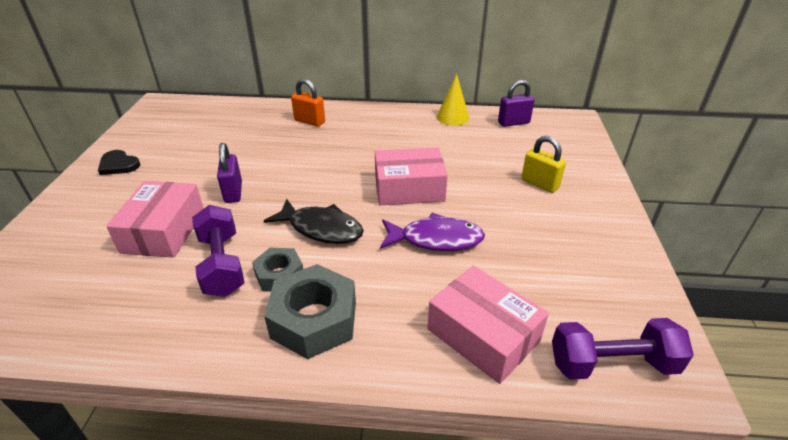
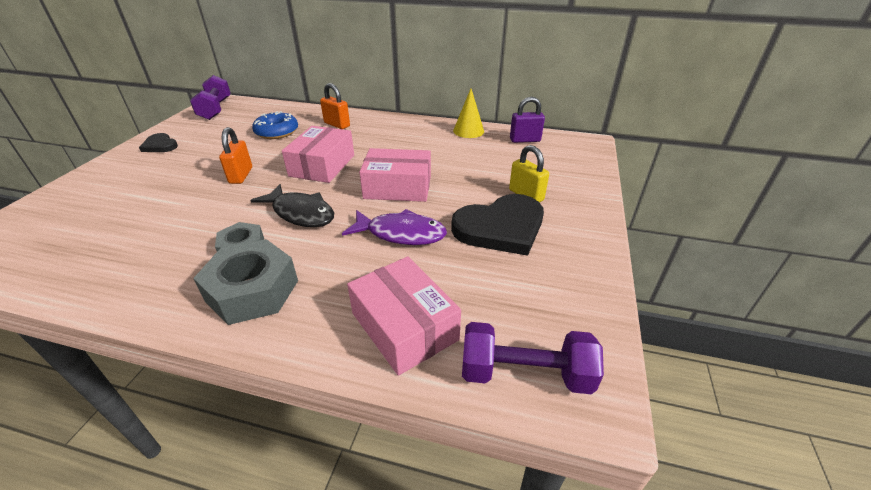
camera: 10 degrees right, 0 degrees up
pink box [106,181,204,258] -> pink box moved to [282,126,354,183]
purple dumbbell [192,205,244,297] -> purple dumbbell moved to [190,75,231,120]
purple padlock [217,143,242,203] -> orange padlock [219,127,252,184]
none -> blue donut [252,111,298,139]
none -> black heart [451,194,544,256]

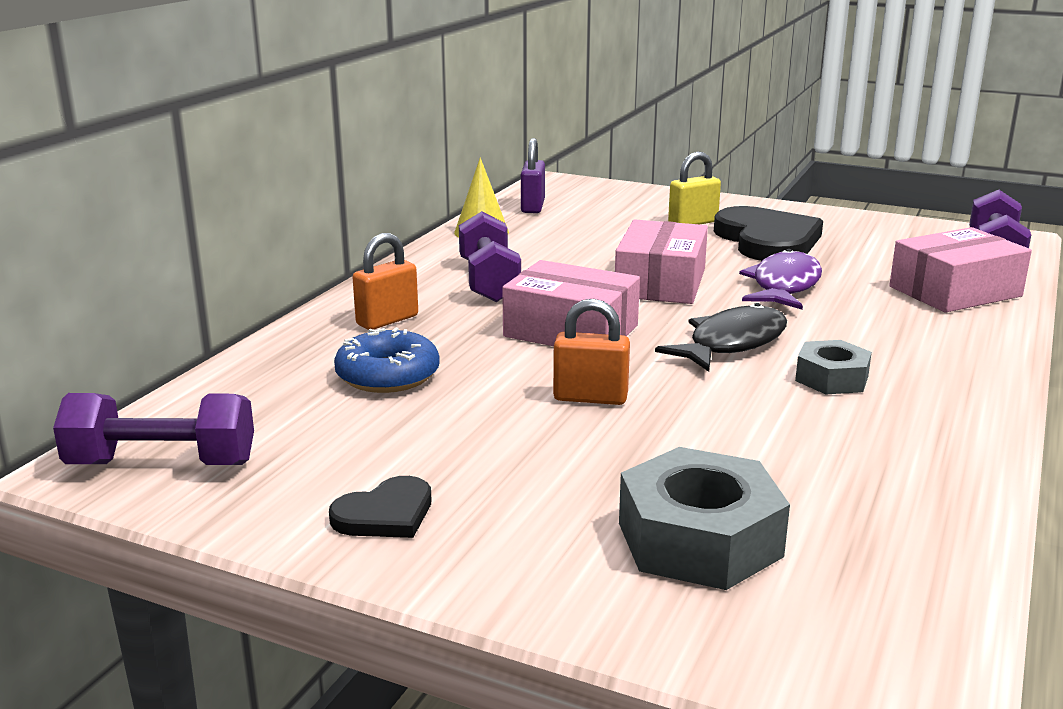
camera: 80 degrees left, 15 degrees down
grey nut [193,239,298,325] -> grey nut moved to [619,447,790,590]
none -> purple dumbbell [459,211,521,302]

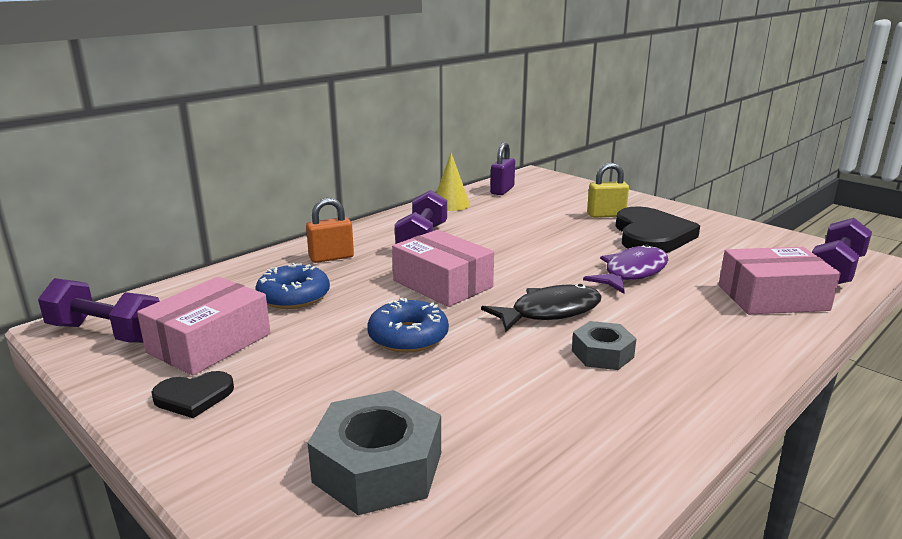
camera: 20 degrees right, 0 degrees up
orange padlock [553,299,630,405] -> blue donut [367,298,449,353]
pink box [615,219,708,304] -> pink box moved to [137,277,270,376]

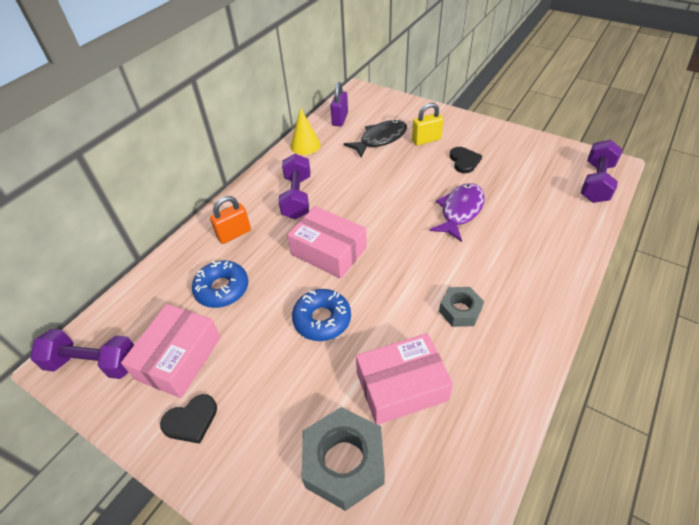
camera: 10 degrees left, 25 degrees up
black fish [481,284,602,332] -> black fish moved to [344,120,407,158]
black heart [616,206,700,253] -> black heart [450,147,482,173], size x0.51
pink box [719,247,841,314] -> pink box moved to [356,333,453,425]

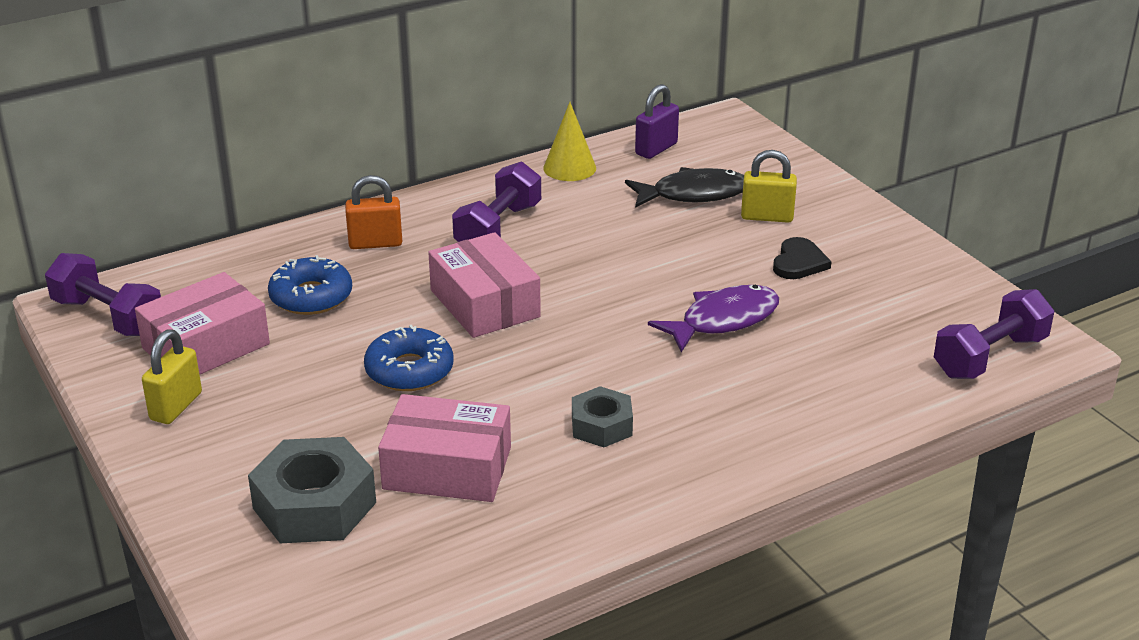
camera: 25 degrees right, 15 degrees down
black heart [160,394,217,444] -> yellow padlock [142,329,202,424]

